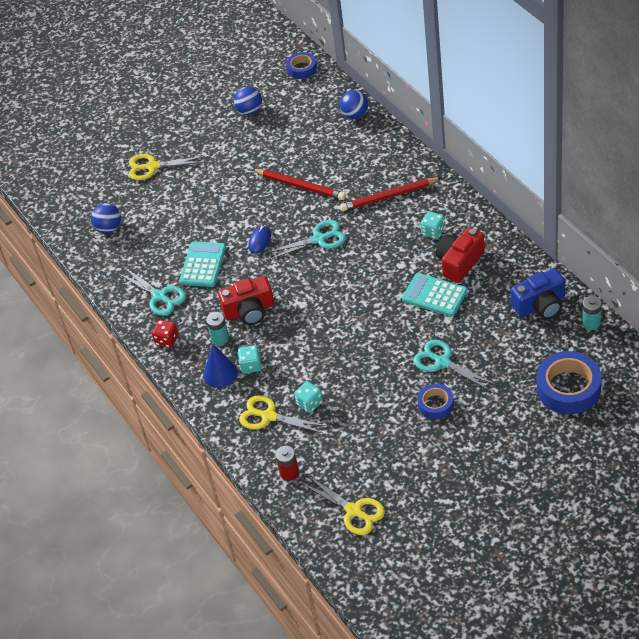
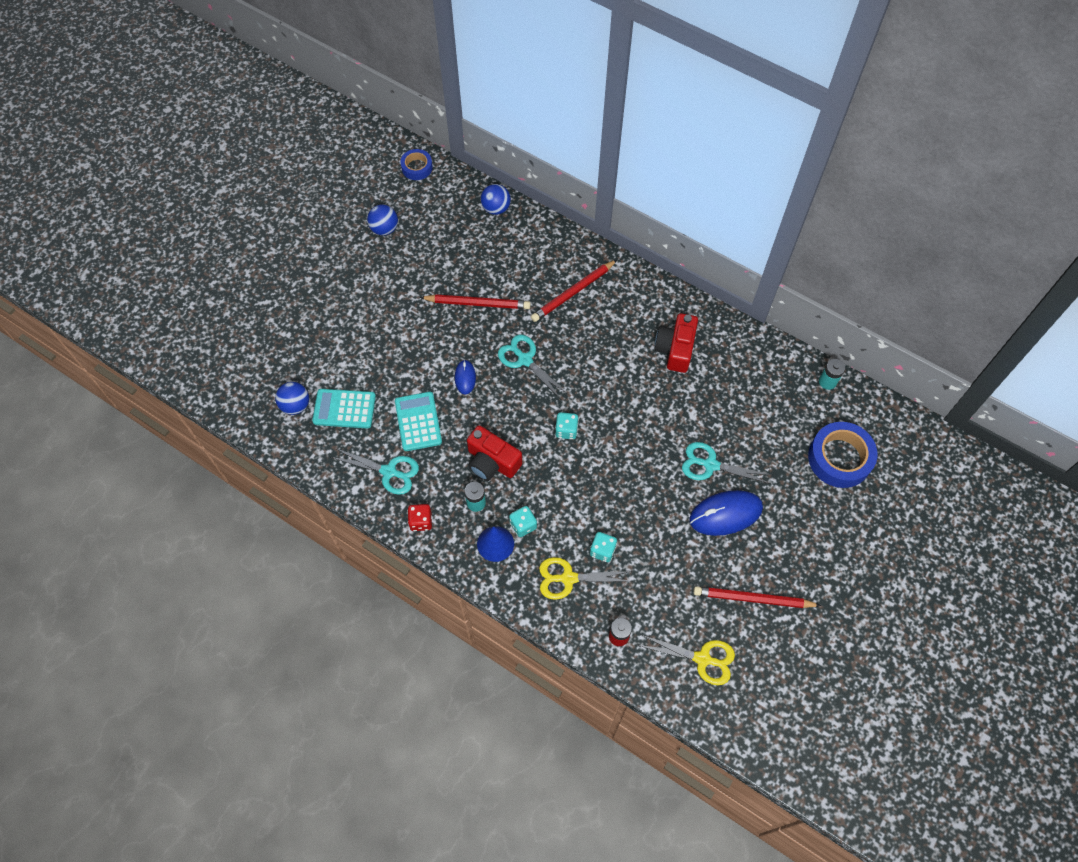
camera: 30 degrees left, 15 degrees up
yellow scissors [129,154,205,180] -> none
red camera [218,276,274,325] -> red camera turned 75 degrees clockwise [467,425,522,481]
turquoise scissors [266,220,346,260] -> turquoise scissors turned 90 degrees counterclockwise [498,335,569,400]
turquoise calculator [402,273,467,317] -> turquoise calculator moved to [312,389,376,428]
blue tape [417,384,454,419] -> blue mouse [689,490,763,536]
turquoise dice [420,211,445,239] -> turquoise dice moved to [555,412,579,440]
blue camera [511,268,565,319] -> none
none -> red pencil [693,586,821,608]

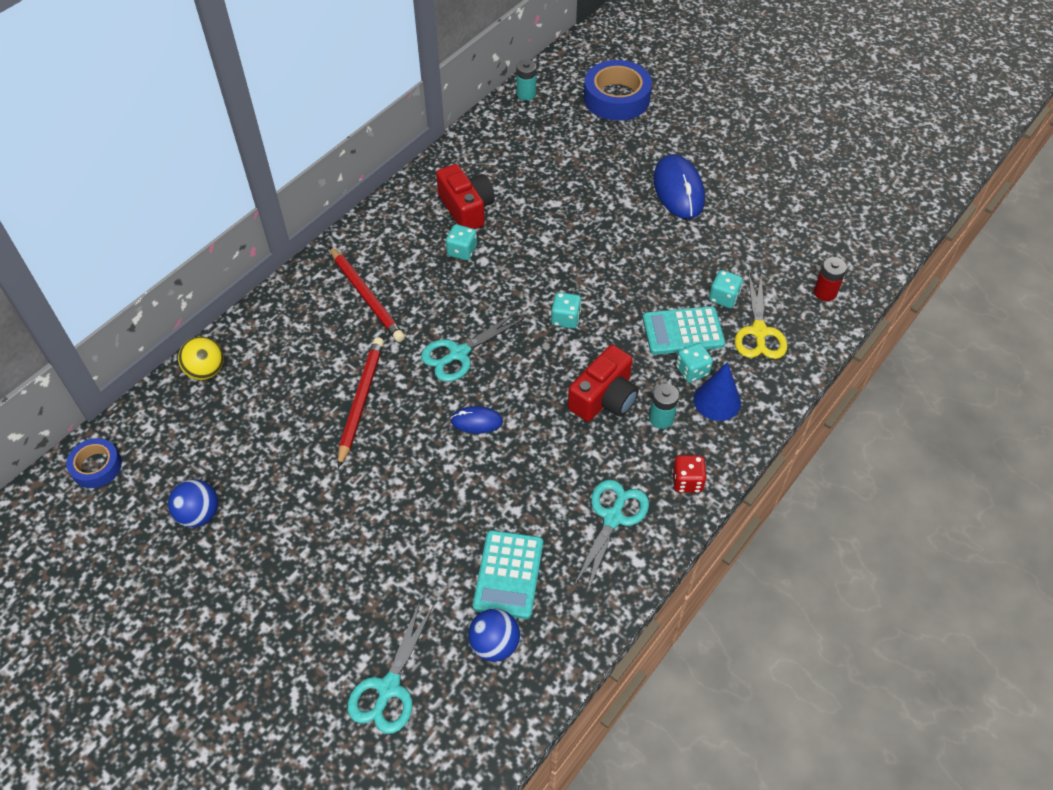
camera: 85 degrees left, 10 degrees down
turquoise calculator [395,392,442,451] -> turquoise calculator moved to [643,306,725,355]
blue ball [481,184,511,215] -> yellow ball [178,337,224,380]
yellow scissors [637,635,735,685] -> none
red camera [654,313,698,373] -> red camera turned 135 degrees counterclockwise [436,164,495,229]
turquoise scissors [682,442,771,484] -> turquoise scissors moved to [347,602,434,734]
red pencil [693,586,821,608] -> none
none -> turquoise dice [446,224,477,261]

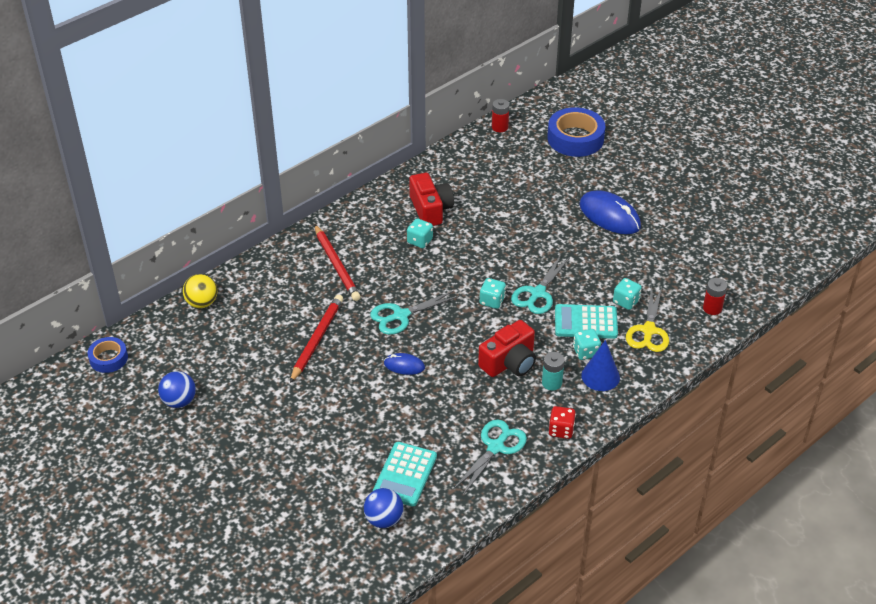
camera: 10 degrees right, 10 degrees down
turquoise scissors [347,602,434,734] -> turquoise scissors moved to [511,255,570,314]
turquoise battery [516,60,537,101] -> red battery [492,99,509,132]
blue mouse [653,154,705,219] -> blue mouse turned 45 degrees counterclockwise [580,190,641,234]

